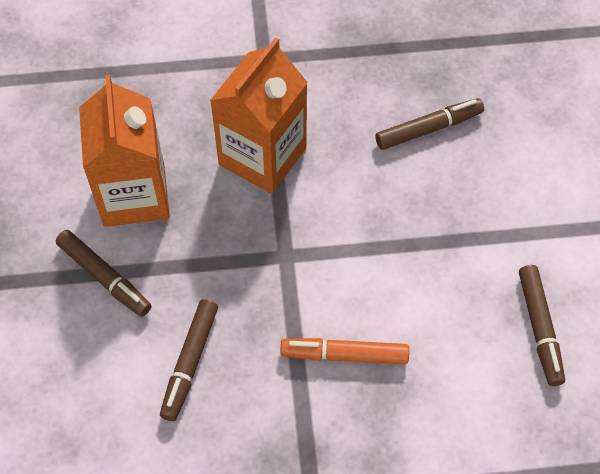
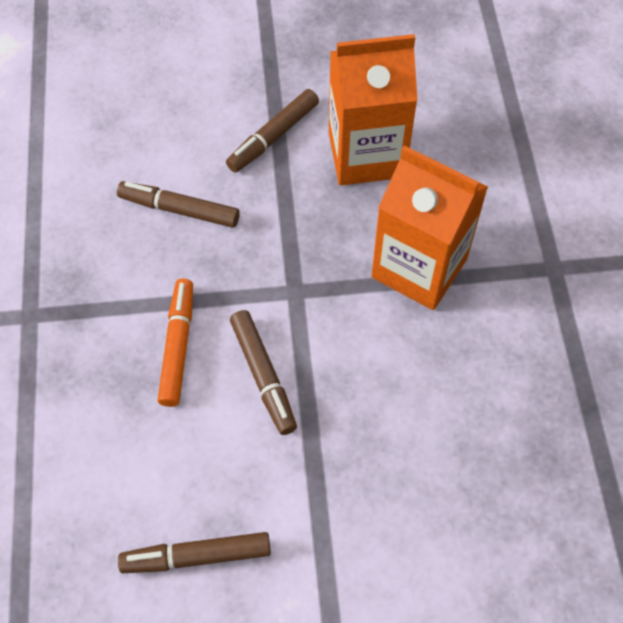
camera: 90 degrees right, 0 degrees up
brown marker [375,98,484,150] -> brown marker moved to [230,310,297,435]

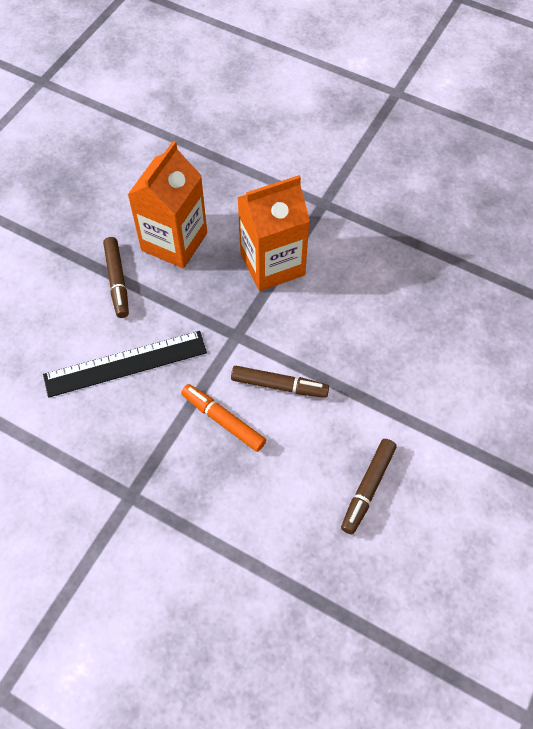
camera: 55 degrees left, 0 degrees up
brown marker [117,181,240,228] -> black ruler [43,331,207,398]

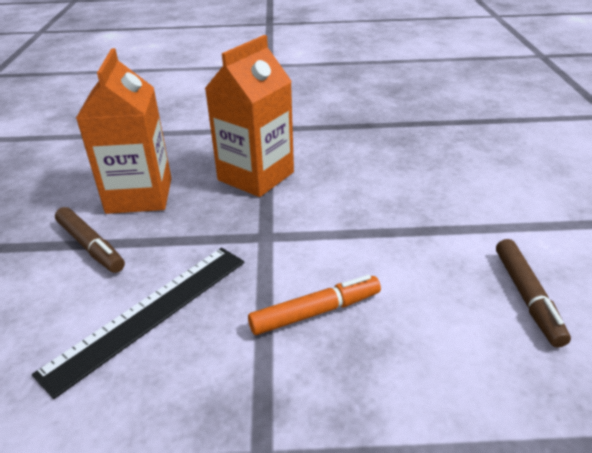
camera: 30 degrees left, 25 degrees down
orange marker [181,384,266,452] -> orange marker turned 150 degrees clockwise [248,275,381,335]
brown marker [231,366,329,398] -> none

